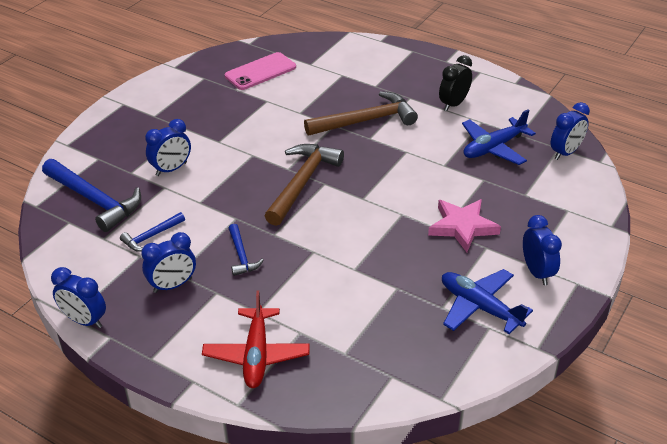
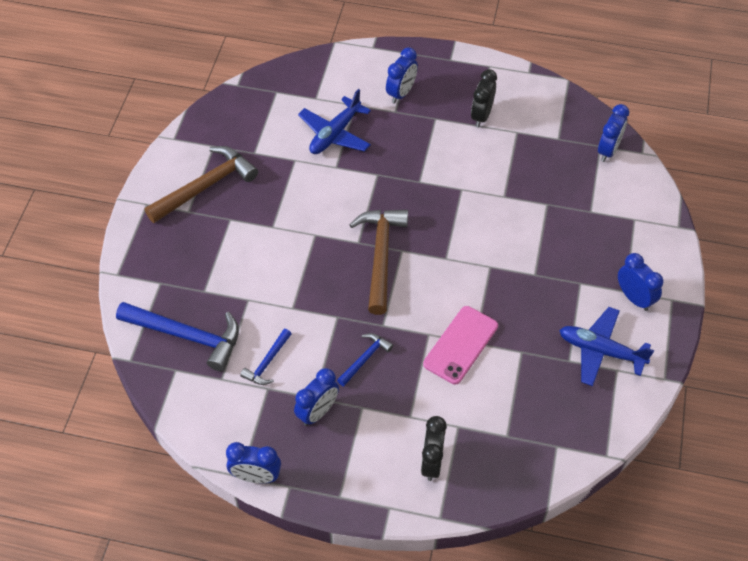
camera: 20 degrees left, 15 degrees up
blue clock [145,119,191,176] -> blue clock moved to [386,47,418,103]
red plane [202,291,310,388] -> black clock [421,416,447,481]
pink phone [225,52,296,90] -> pink phone moved to [423,306,498,384]
blue hammer [229,224,264,276] -> blue hammer turned 105 degrees counterclockwise [337,333,393,386]
brown hammer [304,91,418,136] -> brown hammer moved to [144,146,258,223]
pink star [428,199,501,252] -> none
blue plane [462,109,536,165] -> blue plane moved to [298,89,371,154]

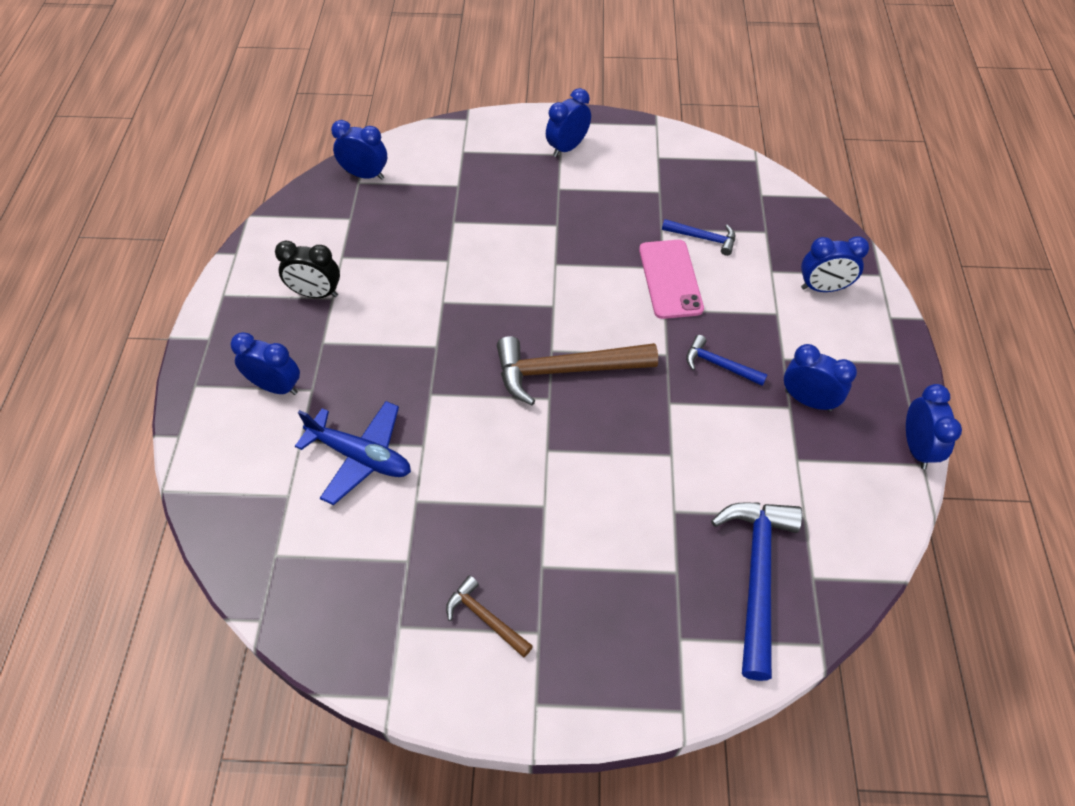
camera: 100 degrees left, 0 degrees up
brown hammer [144,146,258,223] -> brown hammer [446,575,533,657], size x0.52
blue hammer [240,329,291,385] -> blue hammer moved to [662,219,735,256]
black clock [421,416,447,481] -> blue clock [801,236,869,292]
pink phone [423,306,498,384] -> pink phone turned 60 degrees clockwise [639,240,704,319]
blue plane [559,307,654,386] -> none

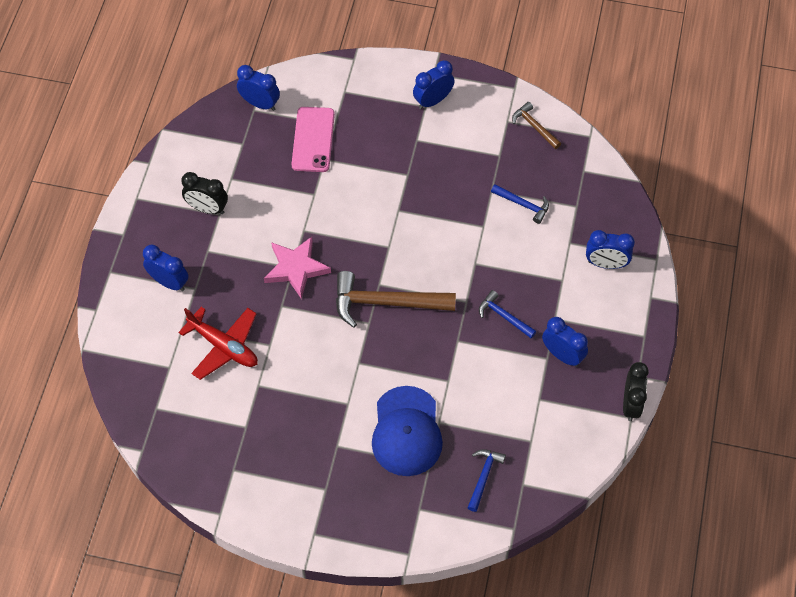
camera: 10 degrees right, 5 degrees up
blue plane [295,401,411,505] -> red plane [178,307,258,380]
brown hammer [446,575,533,657] -> brown hammer moved to [512,102,561,149]
pink phone [639,240,704,319] -> pink phone moved to [292,107,335,172]
blue hammer [711,503,802,681] -> blue hammer [468,449,506,512], size x0.52
blue clock [906,384,962,469] -> black clock [623,362,649,421]
none -> pink star [264,237,331,299]
none -> blue cap [372,386,443,476]

